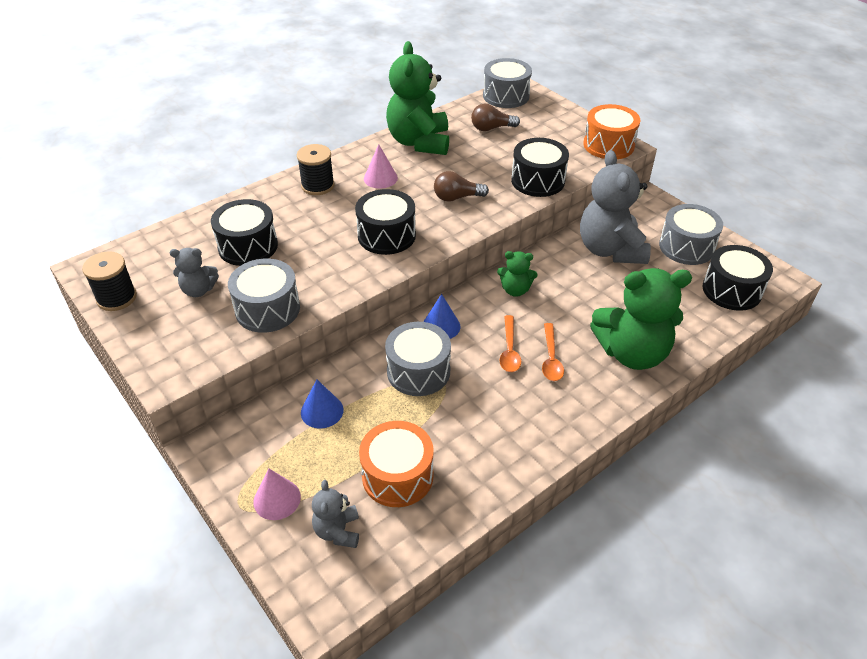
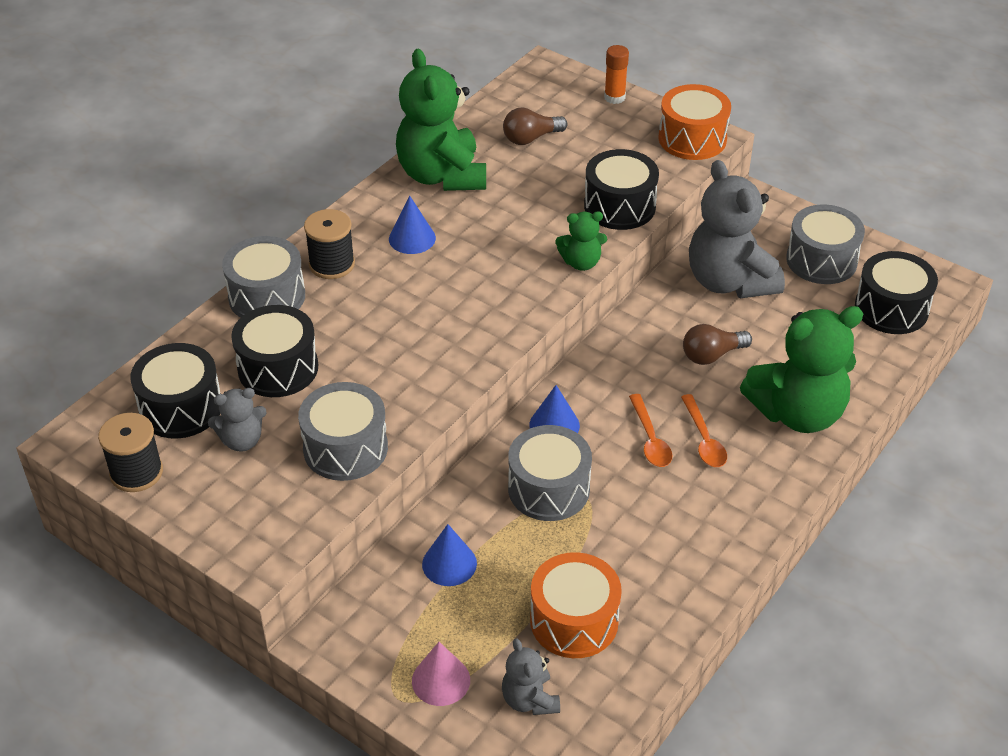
camera: 15 degrees left, 0 degrees up
black drum [355,189,416,255] -> black drum moved to [130,343,221,439]
pink cone [364,144,398,188] -> blue cone [389,196,436,254]
brown light bulb [434,171,489,202] -> brown light bulb moved to [683,324,752,365]
grey drum [483,58,532,108] -> grey drum moved to [222,236,305,318]
green teddy bear [497,251,538,297] -> green teddy bear moved to [555,211,607,271]
none -> orange glue stick [604,45,629,104]

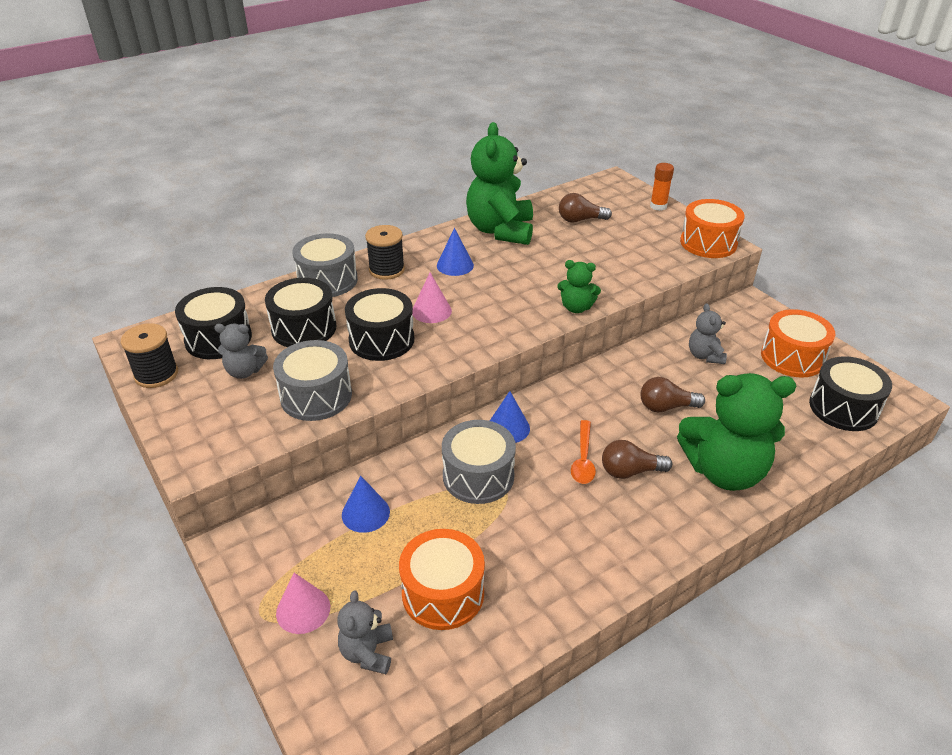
camera: 20 degrees right, 5 degrees down
black drum [584,149,659,230] -> black drum moved to [345,288,414,361]
orange spoon [681,394,727,467] -> brown light bulb [602,440,672,479]
grey teddy bear [689,160,785,298] -> grey teddy bear [689,303,727,364], size x0.49
grey drum [786,204,865,284] -> orange drum [761,309,835,378]
none -> pink cone [412,273,452,323]

